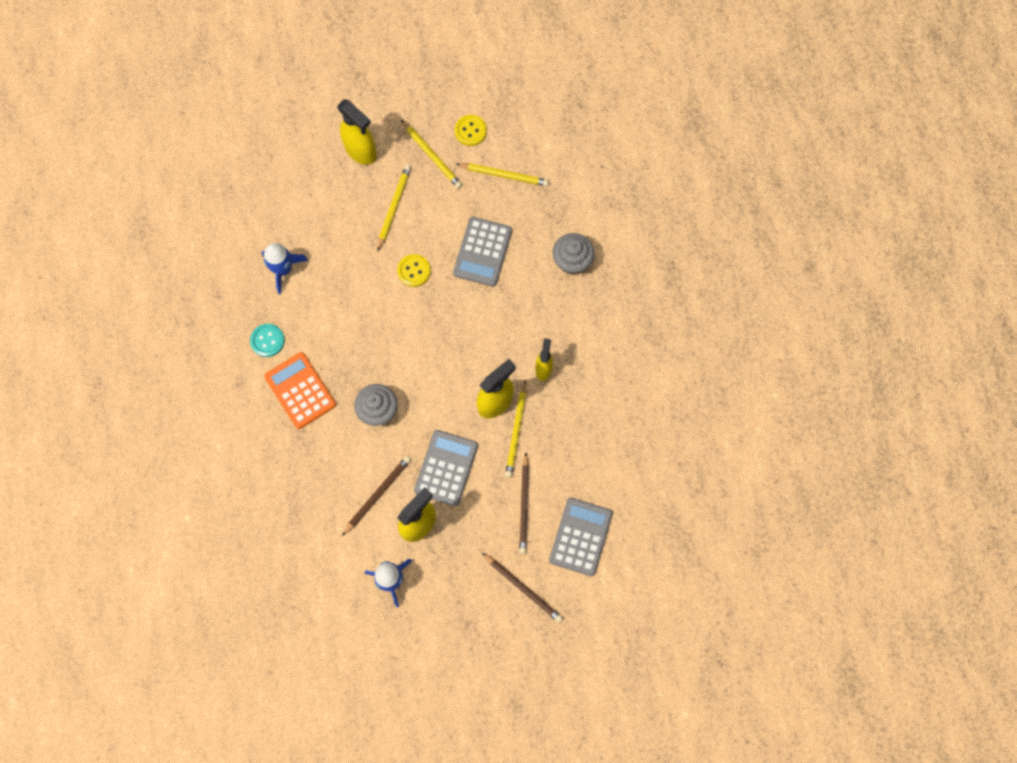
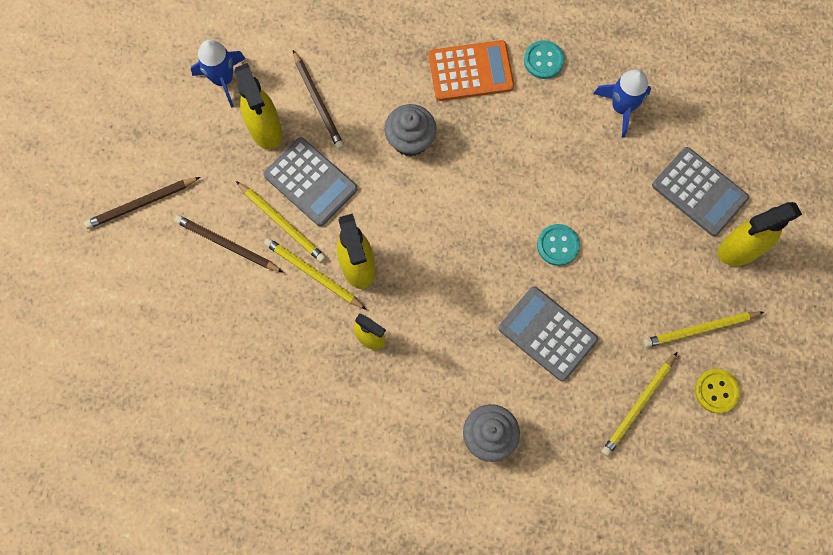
camera: 115 degrees right, 0 degrees up
yellow pencil [377,165,411,251] -> yellow pencil moved to [236,181,326,263]
yellow button [397,254,431,287] -> turquoise button [537,224,580,266]
grey calculator [549,498,613,576] -> grey calculator moved to [652,147,749,236]

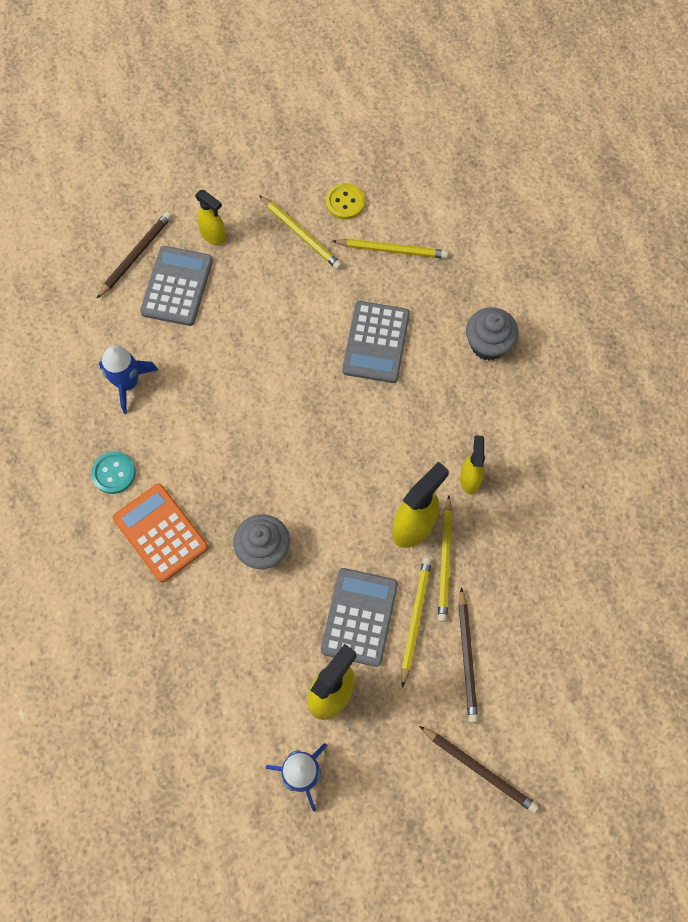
camera: 120 degrees left, 5 degrees down
brown pencil [293,50,344,150] -> brown pencil moved to [96,212,172,299]
turquoise button [537,224,580,266] -> none
yellow spray bottle [717,202,802,266] -> yellow spray bottle [195,190,226,245], size x0.63

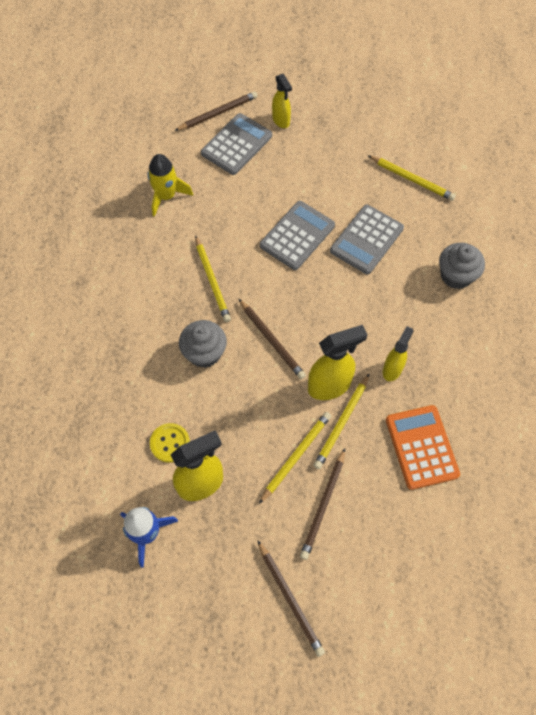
camera: 25 degrees right, 5 degrees down
turquoise button [91,451,136,494] -> none
blue rocket [99,346,158,414] -> yellow rocket [148,154,193,217]
orange calculator [113,484,208,583] -> orange calculator moved to [386,405,460,490]
yellow pencil [259,195,342,270] -> yellow pencil moved to [195,235,231,322]
grey calculator [321,568,398,667] -> grey calculator moved to [260,201,335,270]
yellow button [326,183,365,220] -> yellow button moved to [150,423,190,463]
none -> brown pencil [239,299,306,379]

